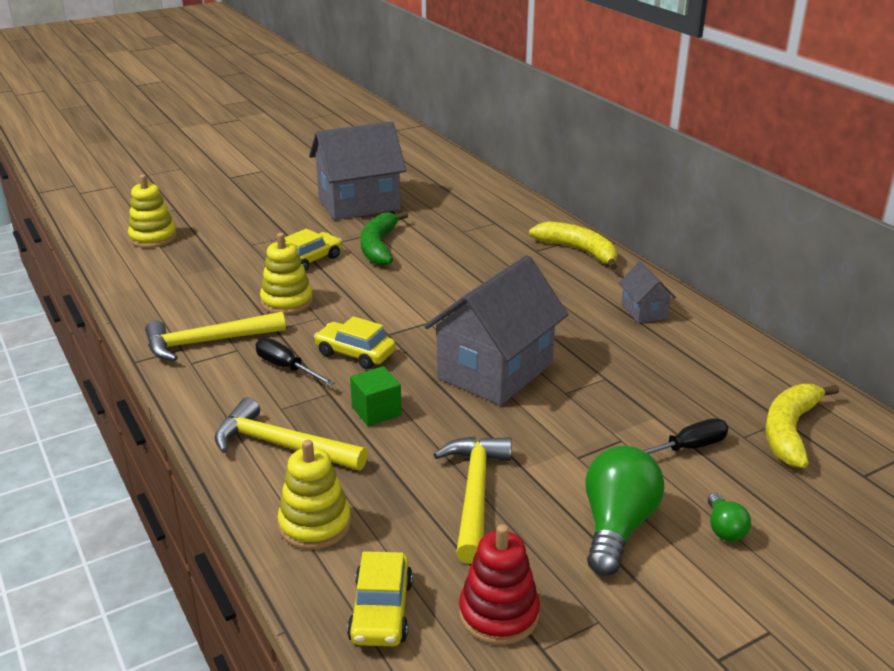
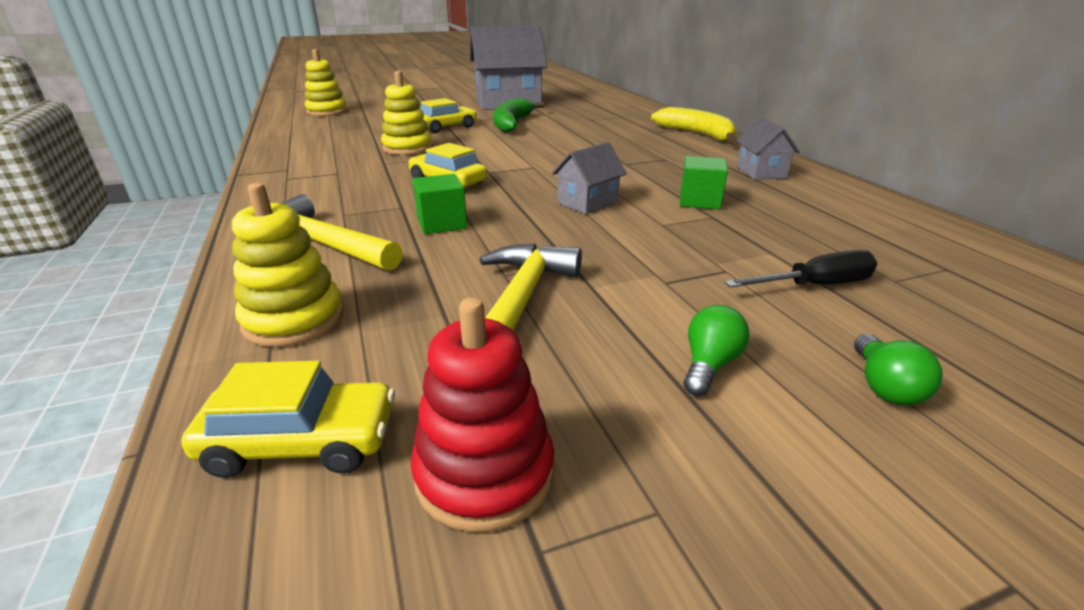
camera: 10 degrees right, 0 degrees up
yellow hammer [145,312,286,361] -> none
black screwdriver [255,338,335,386] -> none
yellow car [347,551,413,646] -> yellow car turned 105 degrees counterclockwise [181,361,395,478]
grey house [424,255,569,405] -> grey house [552,142,627,214], size x0.46
green light bulb [585,446,664,576] -> green light bulb [684,305,749,396], size x0.50
yellow banana [765,384,839,468] -> none
none -> green cube [680,156,728,210]

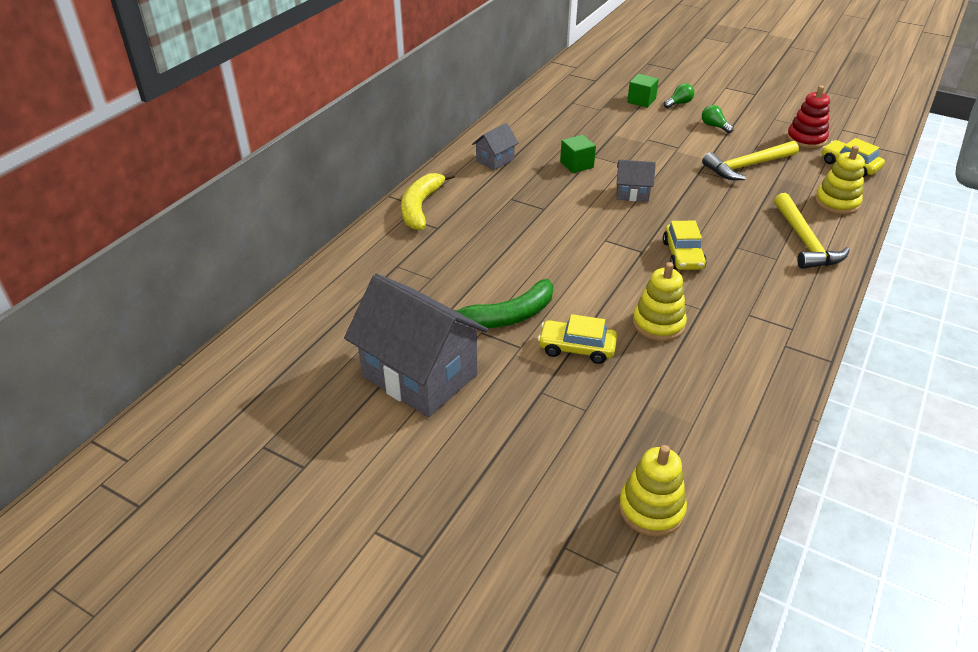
camera: 130 degrees left, 10 degrees up
green cube [412,174,467,234] -> green cube moved to [627,74,659,108]
green light bulb [684,305,749,396] -> green light bulb turned 60 degrees clockwise [702,105,734,133]
black screwdriver [724,250,877,287] -> none

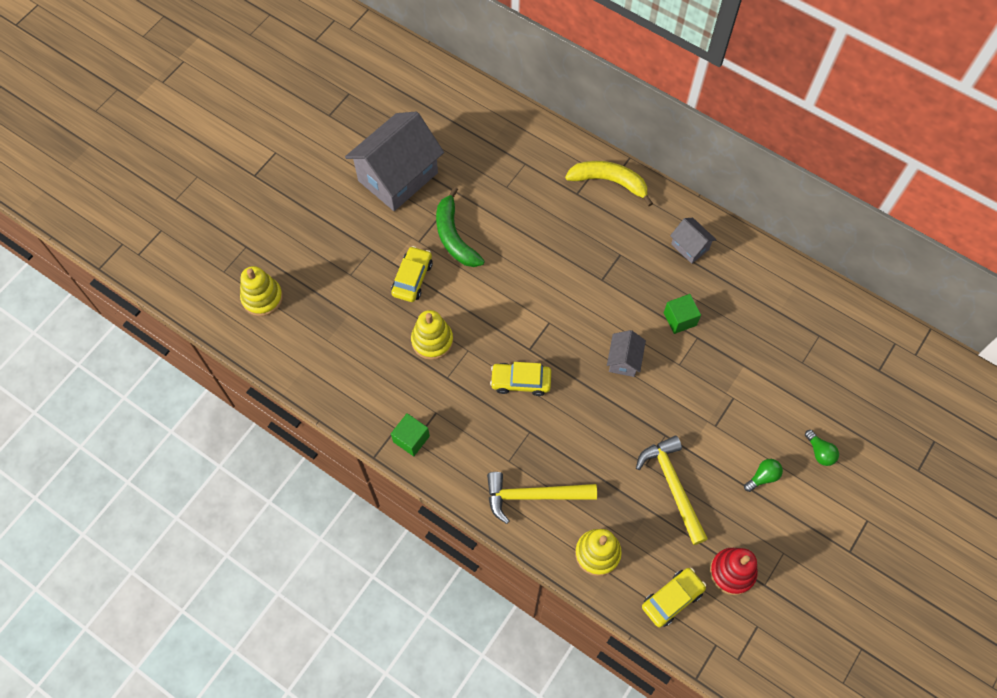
camera: 95 degrees right, 25 degrees up
green cube [627,74,659,108] -> green cube moved to [391,413,430,456]

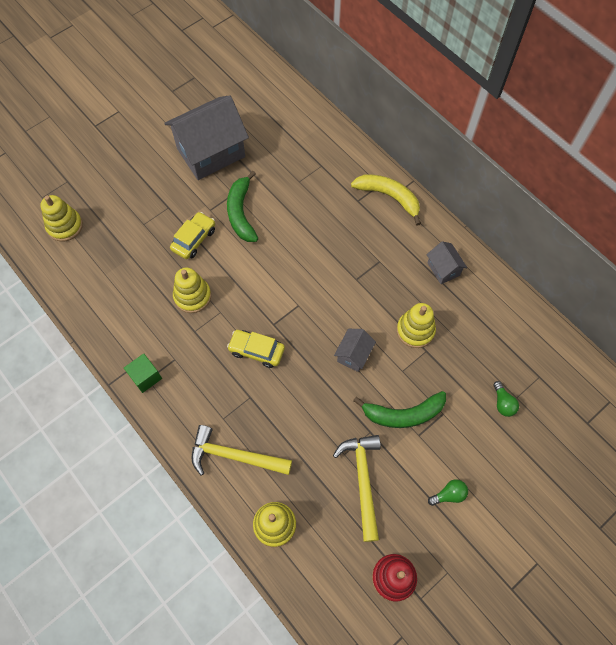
camera: 15 degrees right, 0 degrees up
yellow car [642,568,706,627] -> none
green cube [664,294,701,334] -> yellow stacking toy [397,303,436,348]
green light bulb [805,430,839,466] -> green light bulb moved to [493,381,519,417]
none -> green banana [353,391,446,428]

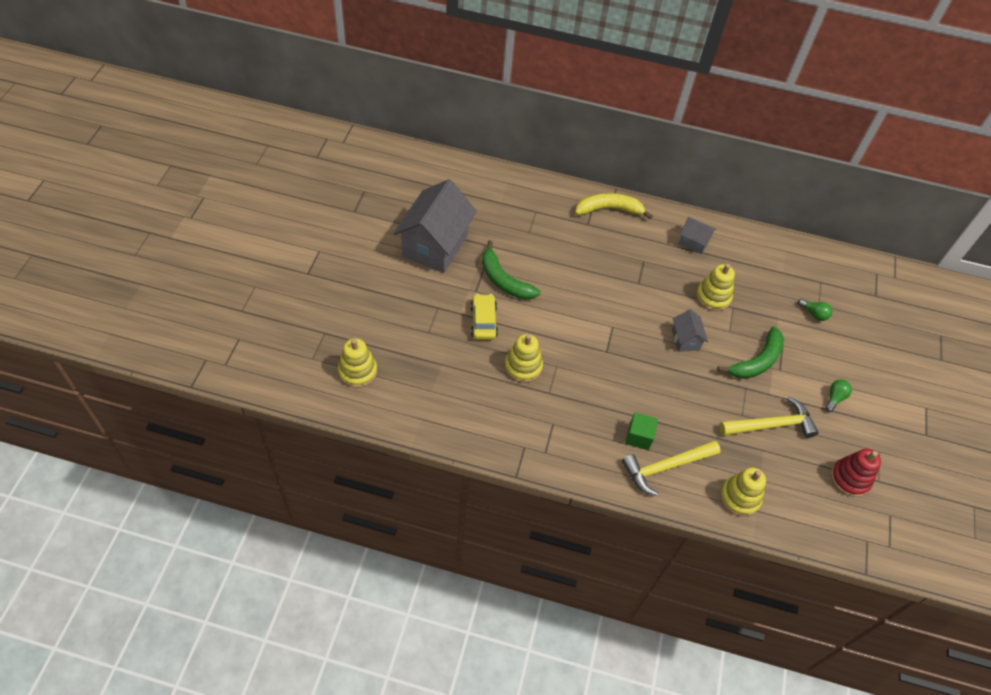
camera: 40 degrees left, 10 degrees down
green cube [124,353,162,393] -> green cube moved to [625,412,658,450]
yellow car [227,330,285,368] -> none
yellow hammer [333,435,381,542] -> yellow hammer turned 120 degrees clockwise [720,397,818,438]

